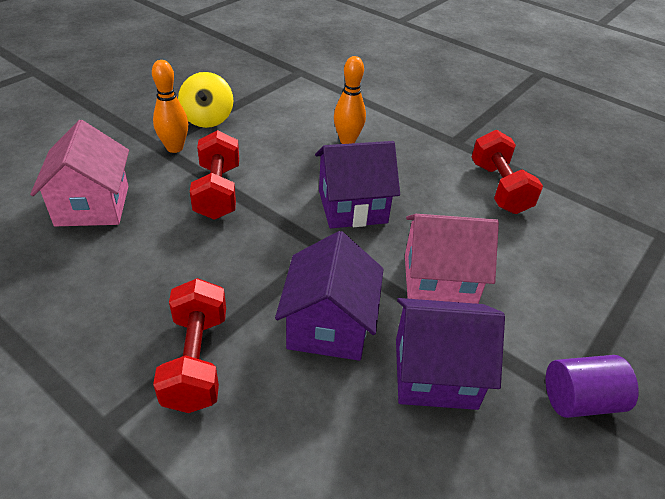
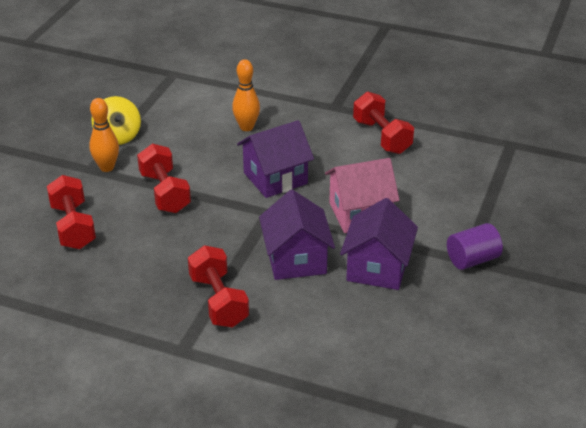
camera: 15 degrees left, 5 degrees down
pink house [30,120,129,226] -> red dumbbell [47,175,96,249]
purple house [396,298,505,410] -> purple house turned 60 degrees counterclockwise [340,198,418,290]

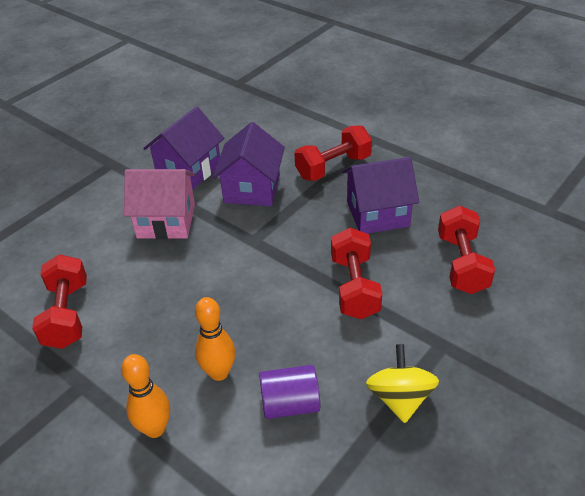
camera: 160 degrees left, 5 degrees up
orange bowling pin [89,98,119,172] -> orange bowling pin moved to [121,354,170,438]
red dumbbell [188,245,249,328] -> red dumbbell turned 60 degrees clockwise [295,125,372,181]
purple house [237,120,314,198] -> purple house moved to [343,157,419,234]
purple cylinder [447,223,503,270] -> purple cylinder moved to [259,365,320,419]

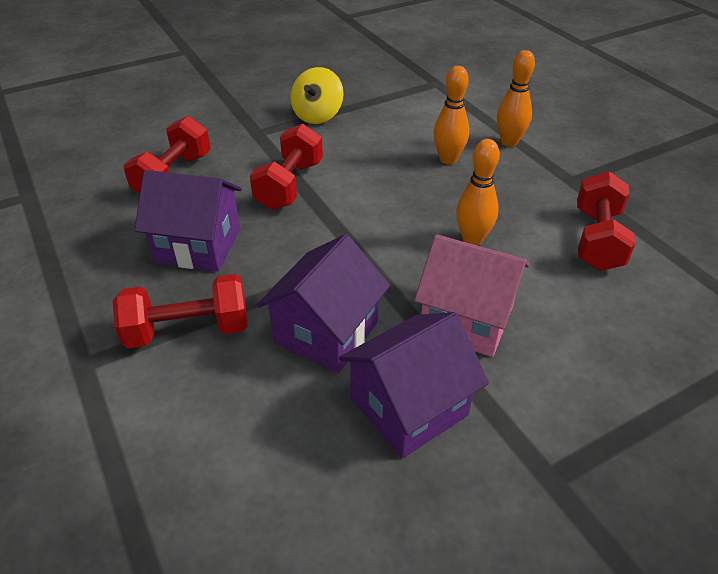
camera: 160 degrees left, 0 degrees up
purple cylinder [259,365,320,419] -> none
none -> orange bowling pin [456,139,500,246]

